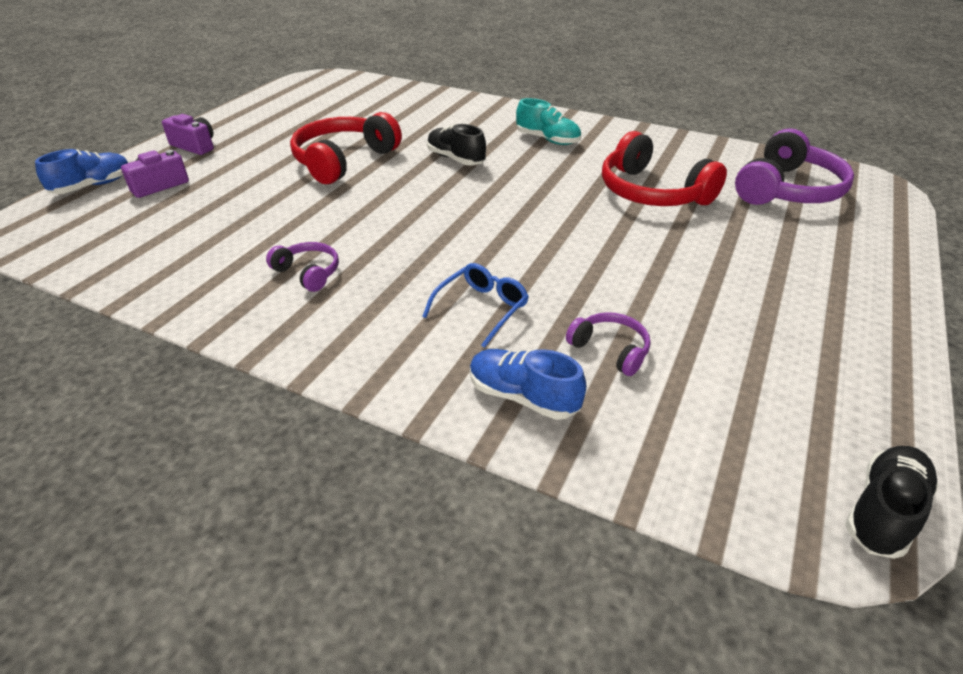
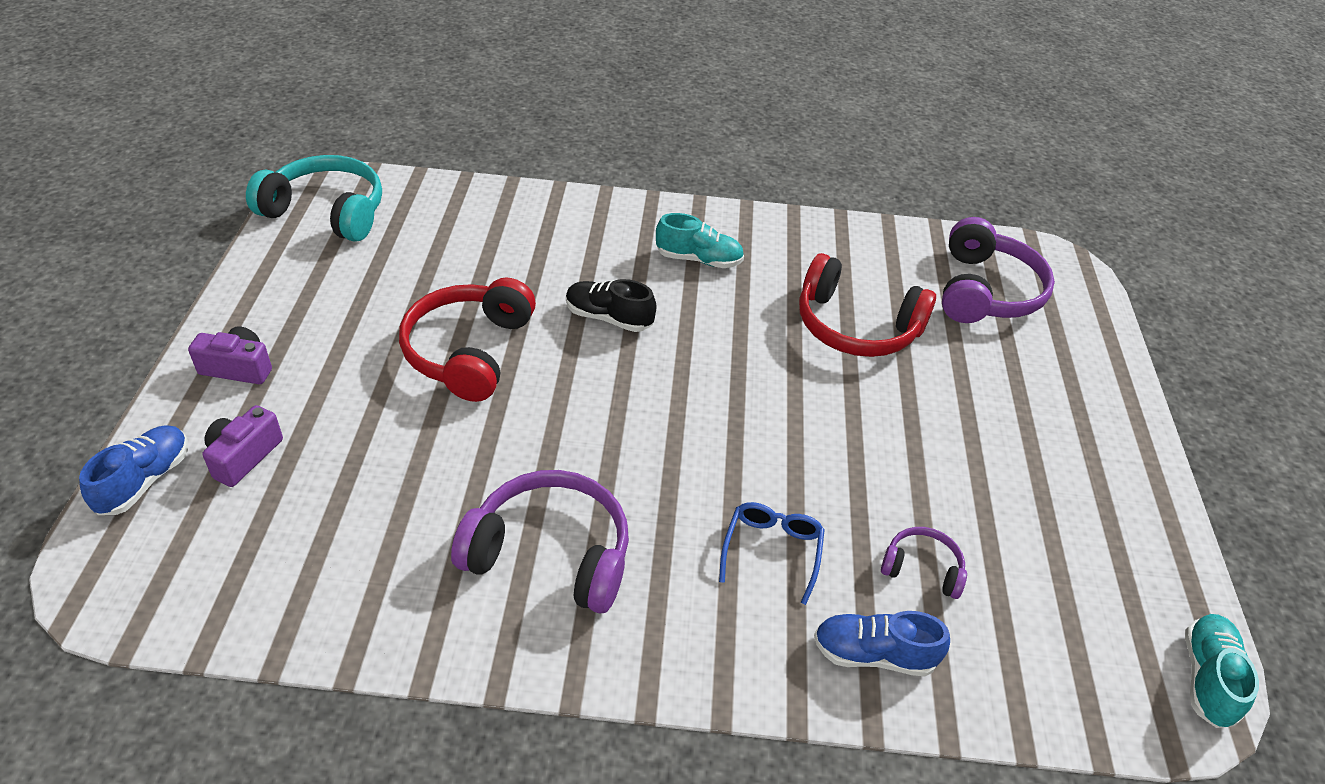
camera: 25 degrees left, 5 degrees up
purple headphones [266,242,339,292] -> purple headphones [451,470,629,614], size x1.99
black shoe [845,446,938,559] -> turquoise shoe [1185,614,1259,728]
none -> turquoise headphones [246,155,382,242]

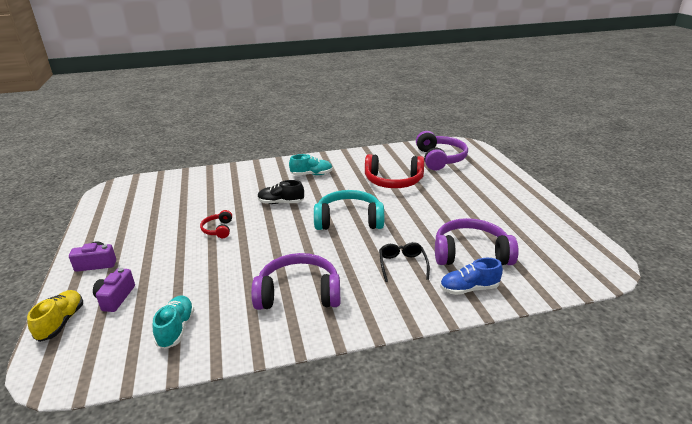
camera: 15 degrees left, 15 degrees down
blue shoe [79,425,188,515] -> yellow shoe [27,290,83,342]
turquoise headphones [246,155,382,242] -> turquoise headphones moved to [314,190,384,230]
red headphones [399,278,536,402] -> red headphones [200,210,232,238], size x0.50
blue glasses [719,502,825,605] -> black glasses [379,242,430,282]
purple headphones [881,527,967,599] -> purple headphones [435,218,519,265], size x1.99
turquoise shoe [1185,614,1259,728] -> turquoise shoe moved to [153,295,195,349]

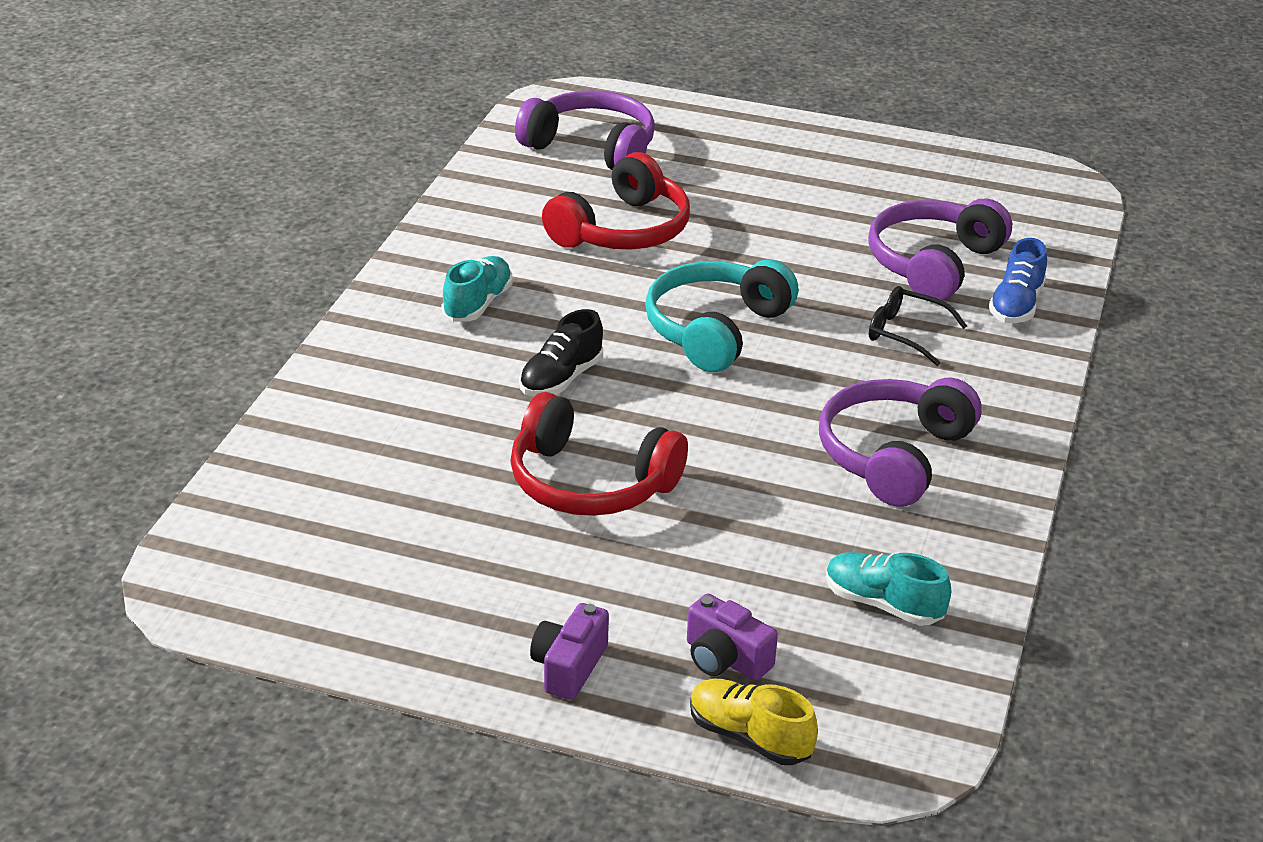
camera: 60 degrees left, 5 degrees up
red headphones [200,210,232,238] -> red headphones [510,392,688,516], size x1.99

